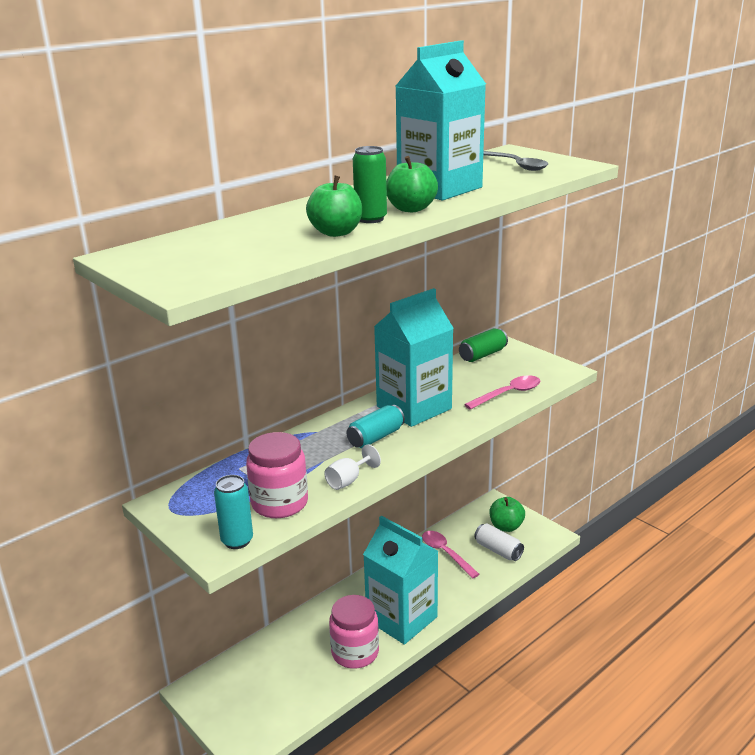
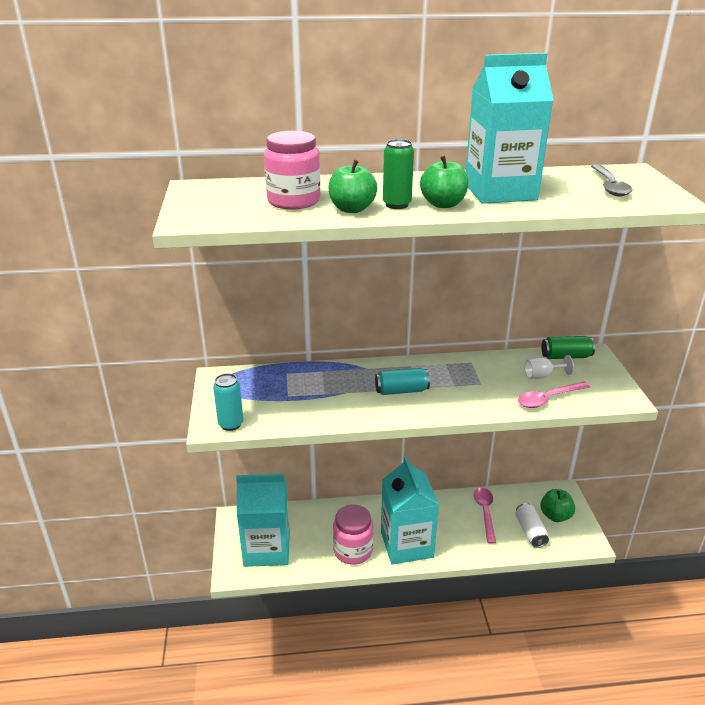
camera: 35 degrees right, 5 degrees up
pink jar [246,432,308,518] -> pink jar moved to [264,131,321,210]
white goblet [324,444,381,490] -> white goblet moved to [525,355,574,379]
turquoise carton [374,288,454,427] -> turquoise carton moved to [236,474,290,567]
pink spoon [464,375,540,410] -> pink spoon turned 150 degrees clockwise [518,382,590,408]

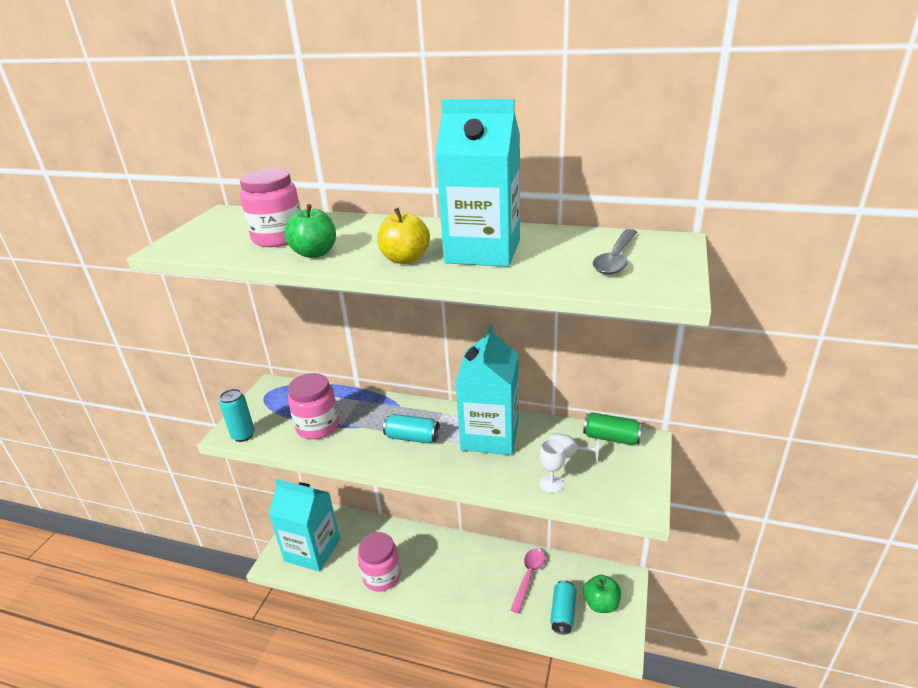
camera: 25 degrees right, 0 degrees up
turquoise carton [381,456,439,564] -> turquoise carton moved to [455,325,519,455]
green can [383,139,414,209] -> none
green apple [420,156,468,208] -> yellow apple [377,208,430,264]
white can [515,503,549,548] -> turquoise can [550,580,577,635]
pink spoon [518,382,590,408] -> white goblet [540,439,566,493]
none -> pink jar [288,373,339,439]

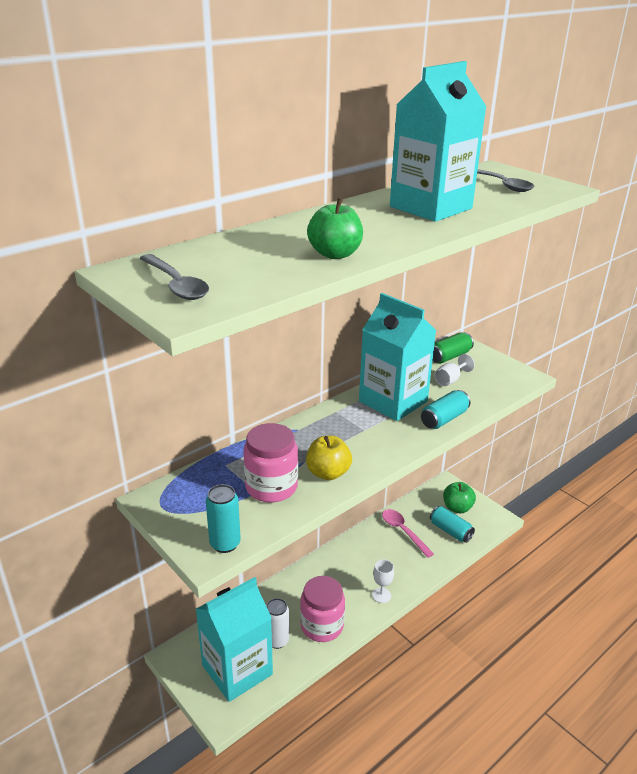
camera: 60 degrees left, 0 degrees up
pink jar [240,169,301,247] -> none
yellow apple [377,208,430,264] -> yellow apple moved to [306,436,352,480]
turquoise can [383,414,440,444] -> turquoise can moved to [421,390,470,429]
white goblet [540,439,566,493] -> white goblet moved to [372,559,394,603]
none -> grey spoon [140,254,209,300]
none -> white can [266,598,289,649]

